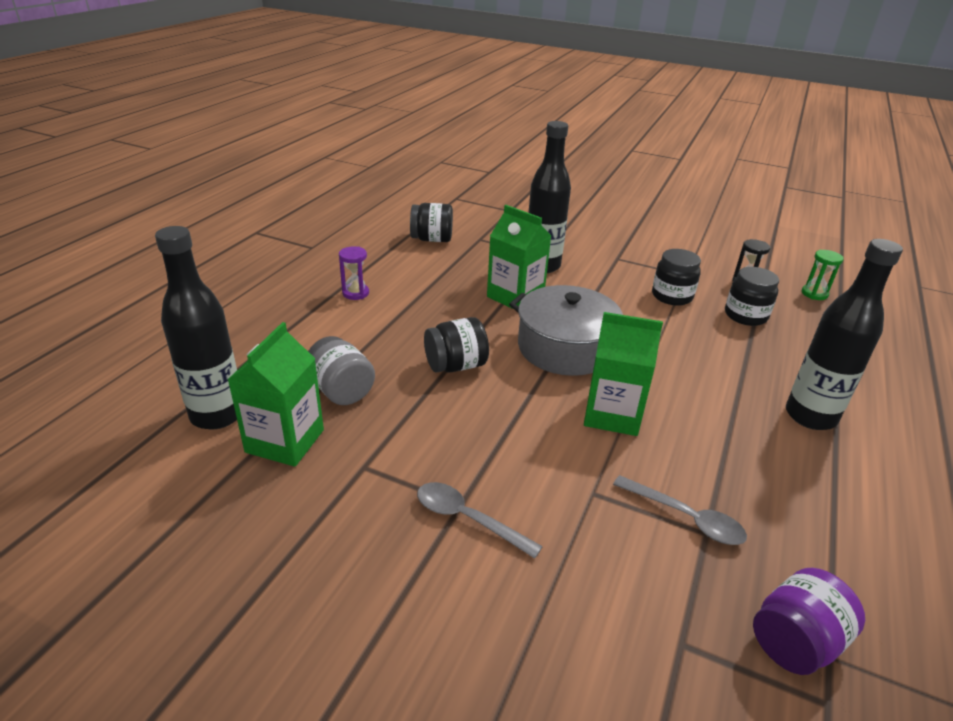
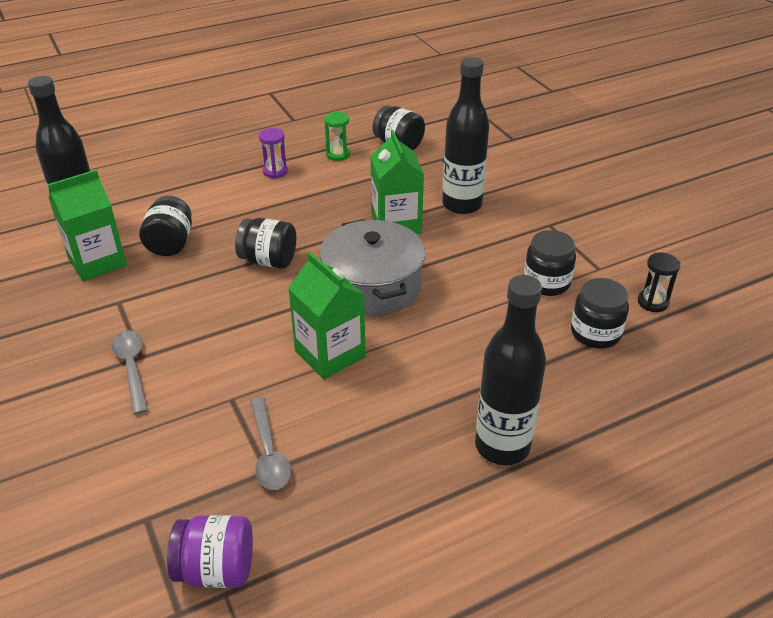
camera: 40 degrees right, 5 degrees up
grey jar [308,336,375,405] -> black jar [139,196,192,256]
green hourglass [801,250,844,300] -> green hourglass moved to [324,112,350,161]

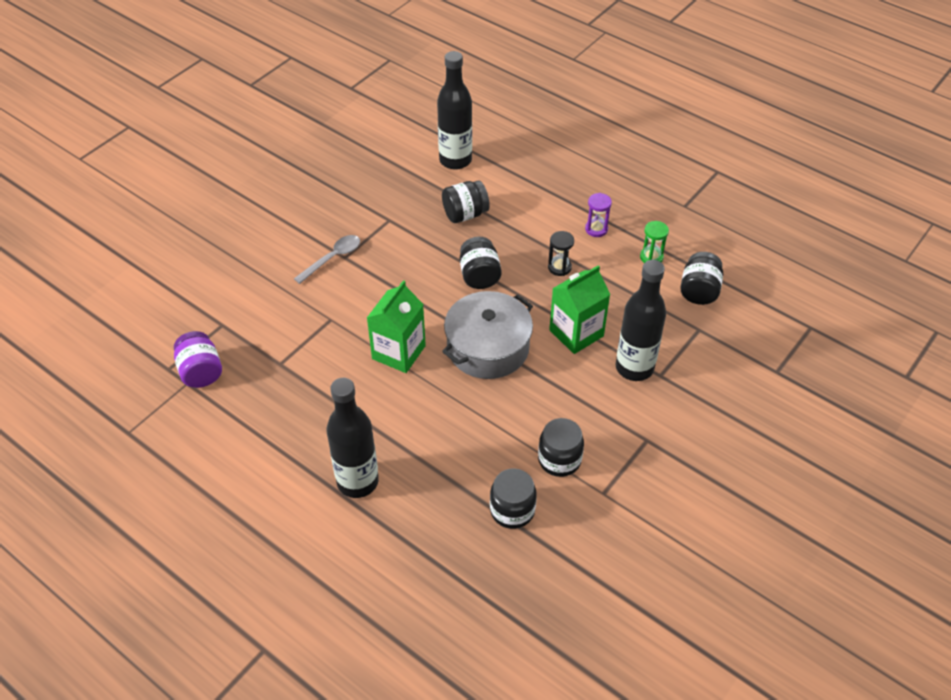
camera: 65 degrees right, 10 degrees up
green carton [48,170,127,281] -> none
grey spoon [250,397,292,490] -> none
black hourglass [638,252,680,312] -> black hourglass moved to [548,231,574,276]

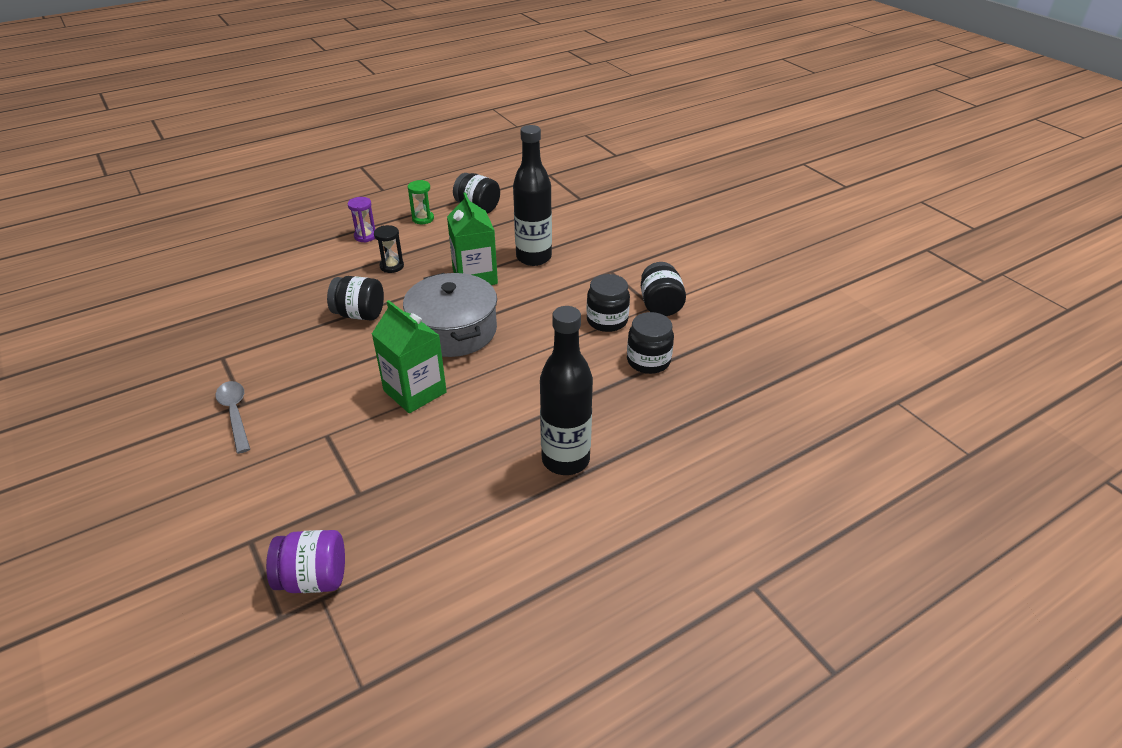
camera: 70 degrees left, 10 degrees down
black bottle [437,51,472,170] -> none
black jar [442,180,490,223] -> black jar moved to [641,262,686,316]

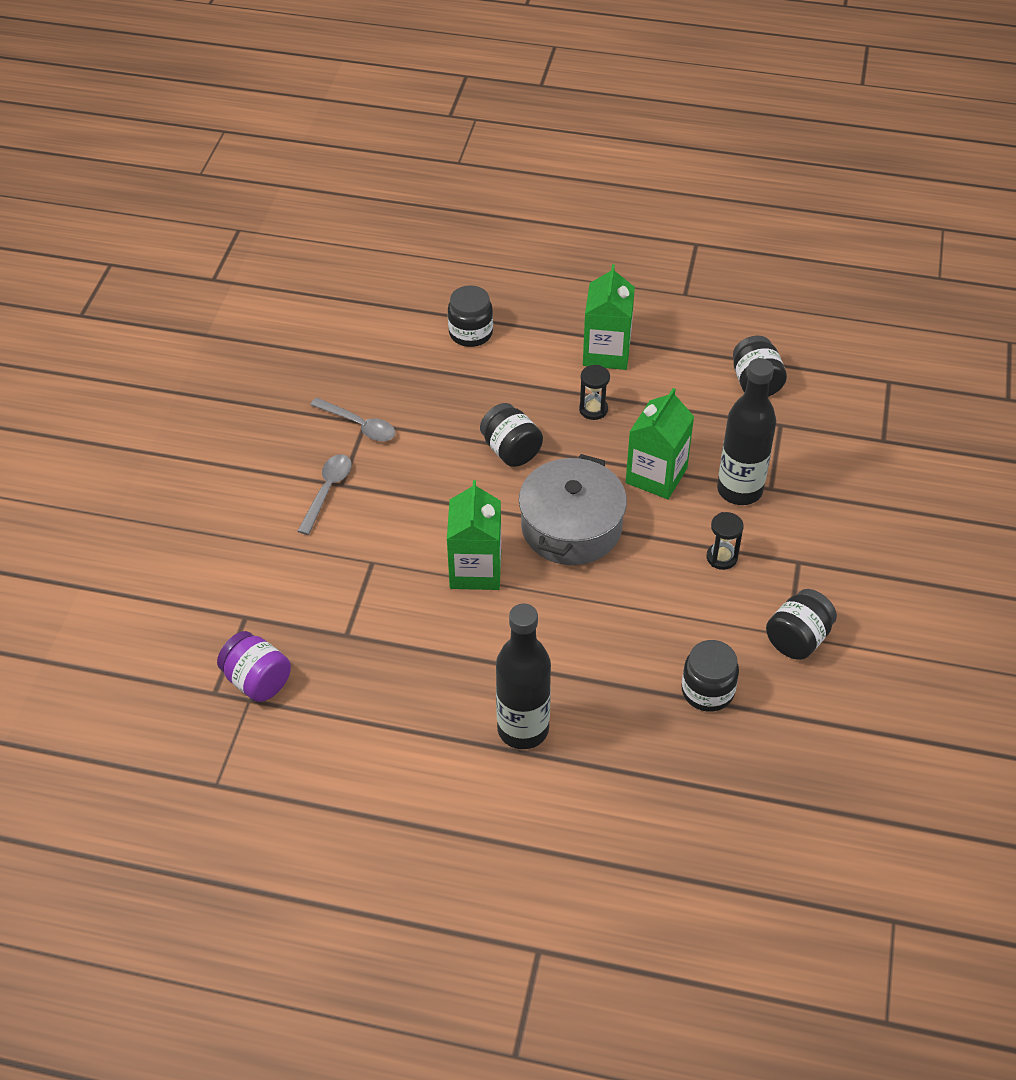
camera: 45 degrees right, 10 degrees up
purple hourglass [348,197,375,243] -> green carton [583,264,635,370]
green hourglass [407,180,434,224] -> none
black jar [587,274,630,332] -> black jar moved to [448,285,493,347]
none -> grey spoon [310,398,395,441]
none -> black hourglass [706,512,744,570]

